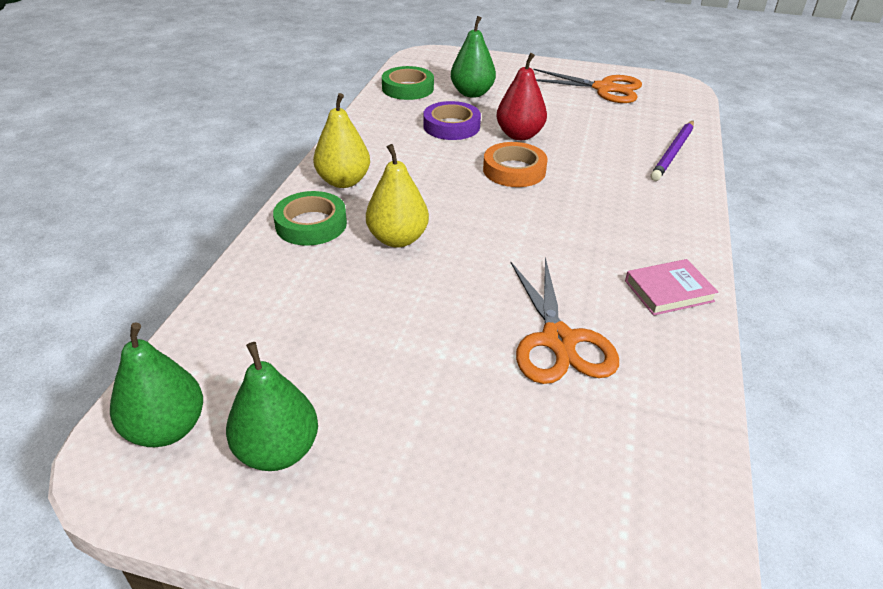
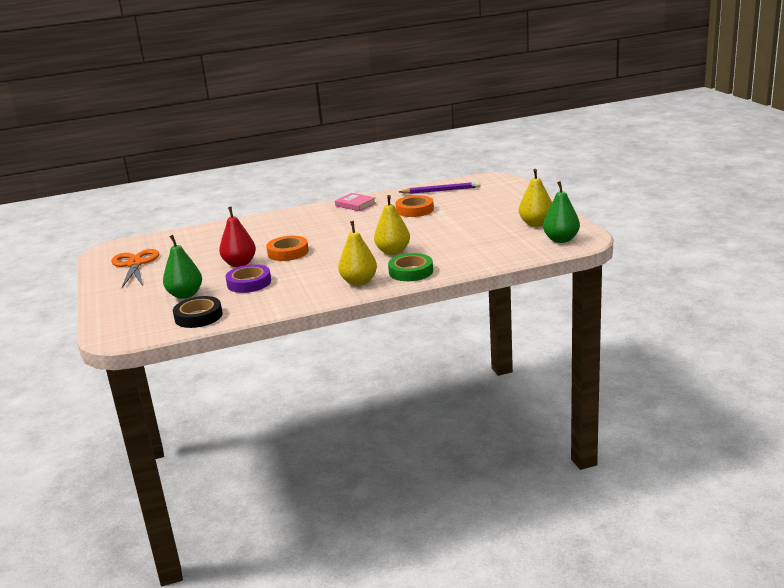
camera: 120 degrees left, 15 degrees down
green pear [226,342,318,471] -> yellow pear [519,169,552,227]
green tape [382,66,434,100] -> black tape [173,296,222,328]
orange scissors [511,257,619,384] -> orange tape [395,195,434,217]
purple pencil [650,121,694,181] -> purple pencil moved to [399,182,480,194]

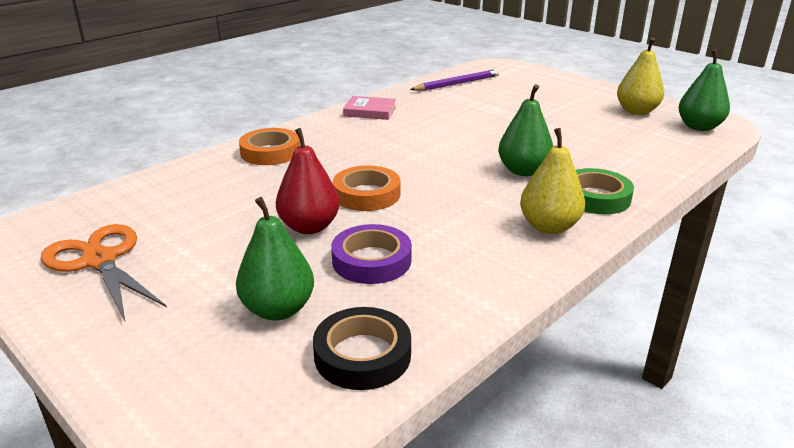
camera: 30 degrees left, 5 degrees up
yellow pear [374,195,410,255] -> green pear [498,84,553,176]
orange tape [395,195,434,217] -> orange tape moved to [239,128,300,165]

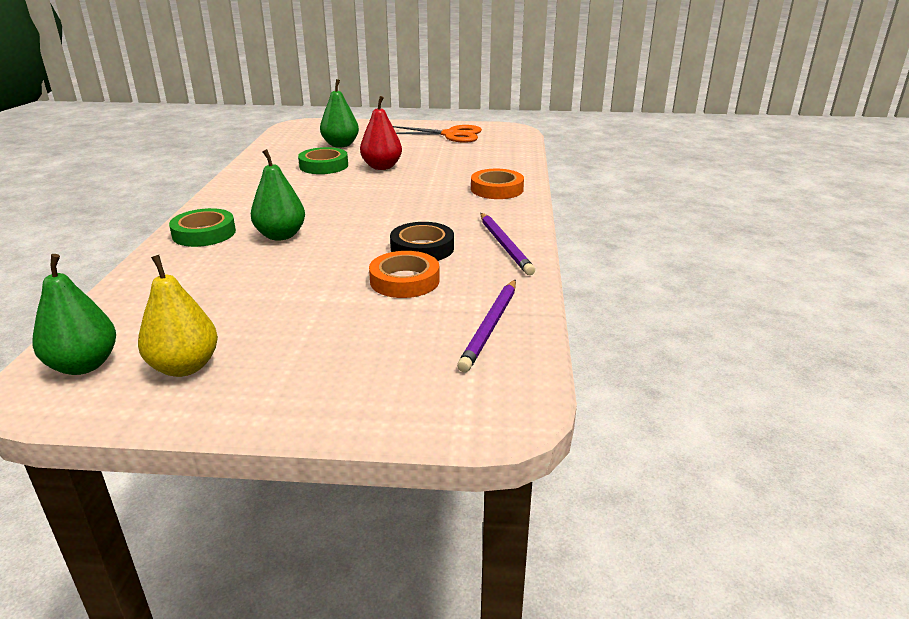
camera: 140 degrees right, 0 degrees up
black tape [313,307,411,390] -> black tape moved to [390,222,454,261]
purple tape [331,224,412,284] -> green tape [298,147,348,174]
orange tape [333,166,400,211] -> orange tape moved to [369,251,440,298]
pink book [343,96,396,120] -> purple pencil [481,213,535,275]
yellow pear [520,128,585,234] -> none

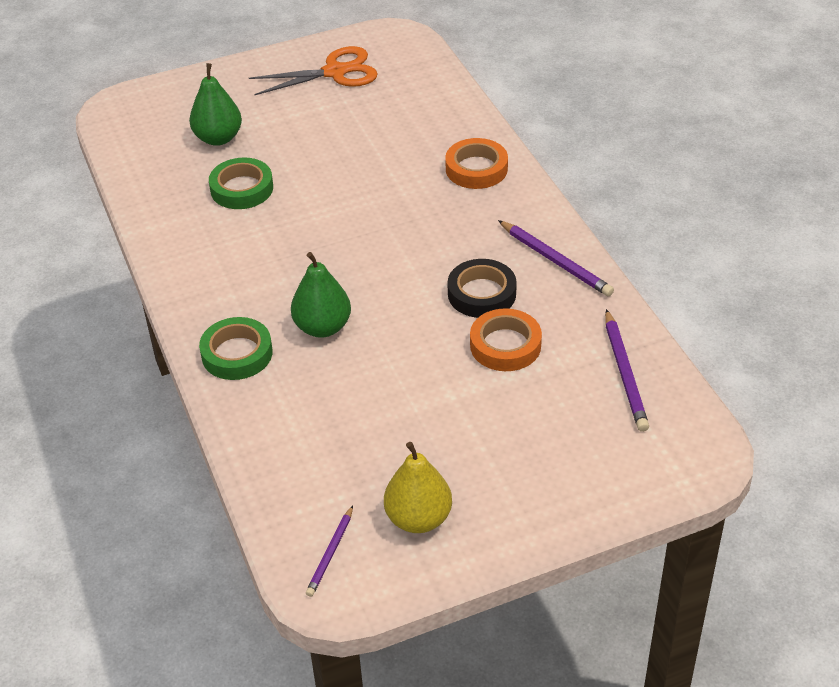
camera: 25 degrees left, 15 degrees up
green pear [32,254,116,375] -> purple pencil [306,506,353,597]
red pear [360,96,402,170] -> none

